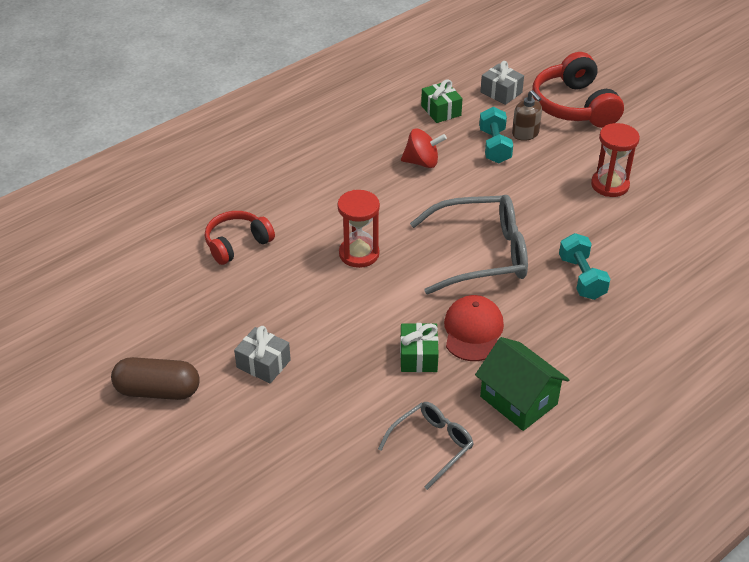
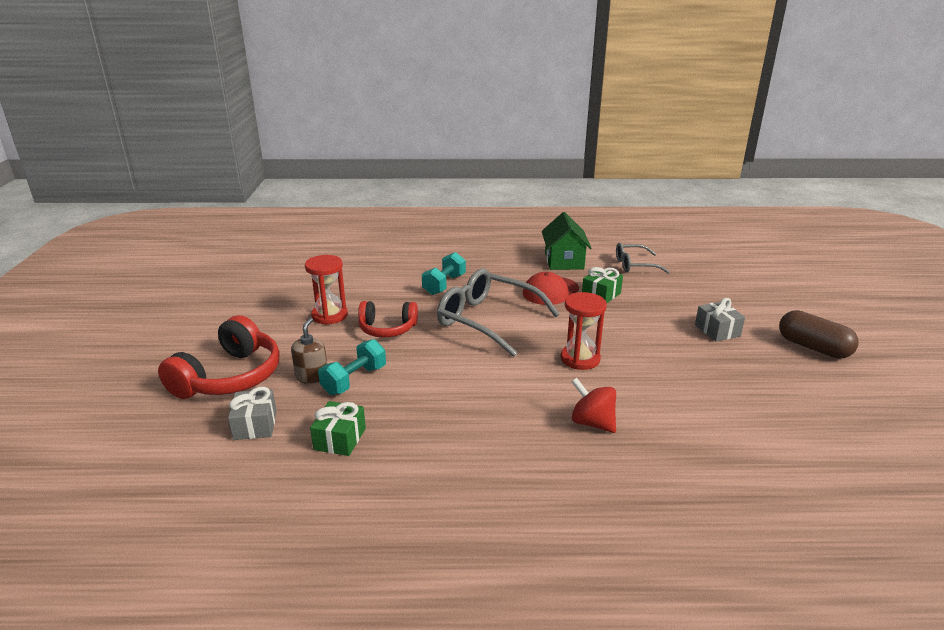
camera: 140 degrees left, 15 degrees down
red headphones [205,211,275,265] -> red headphones moved to [358,301,418,337]
red spinning top [401,129,447,168] -> red spinning top moved to [571,378,616,433]

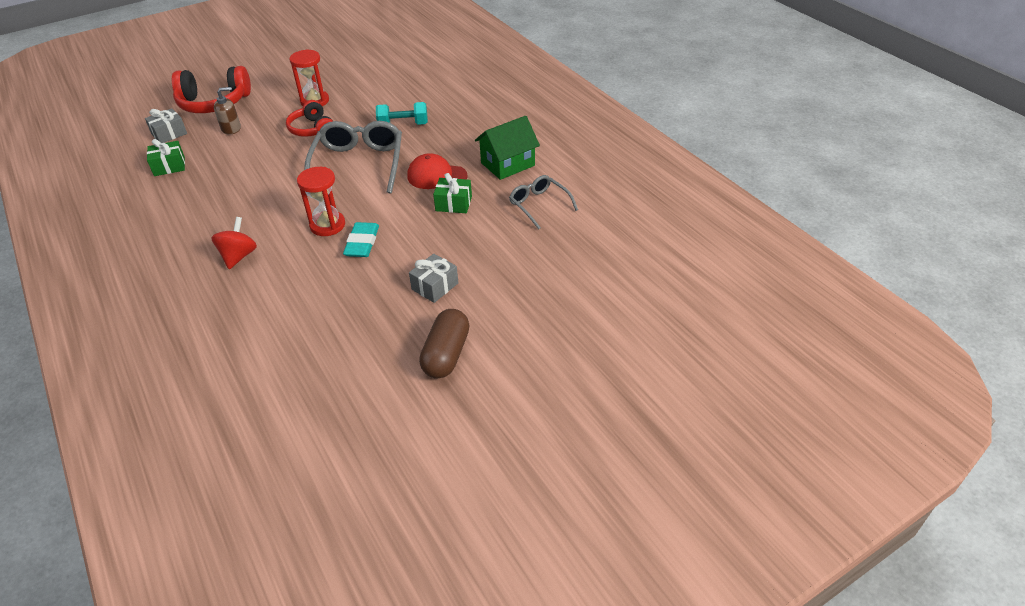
camera: 60 degrees right, 15 degrees up
turquoise dumbbell [318,339,386,395] -> none
none -> turquoise eraser [343,222,379,257]

